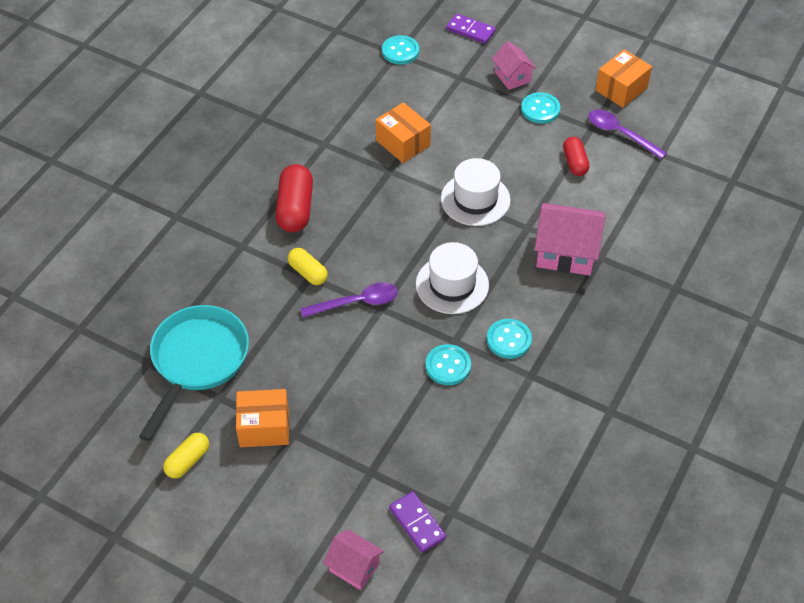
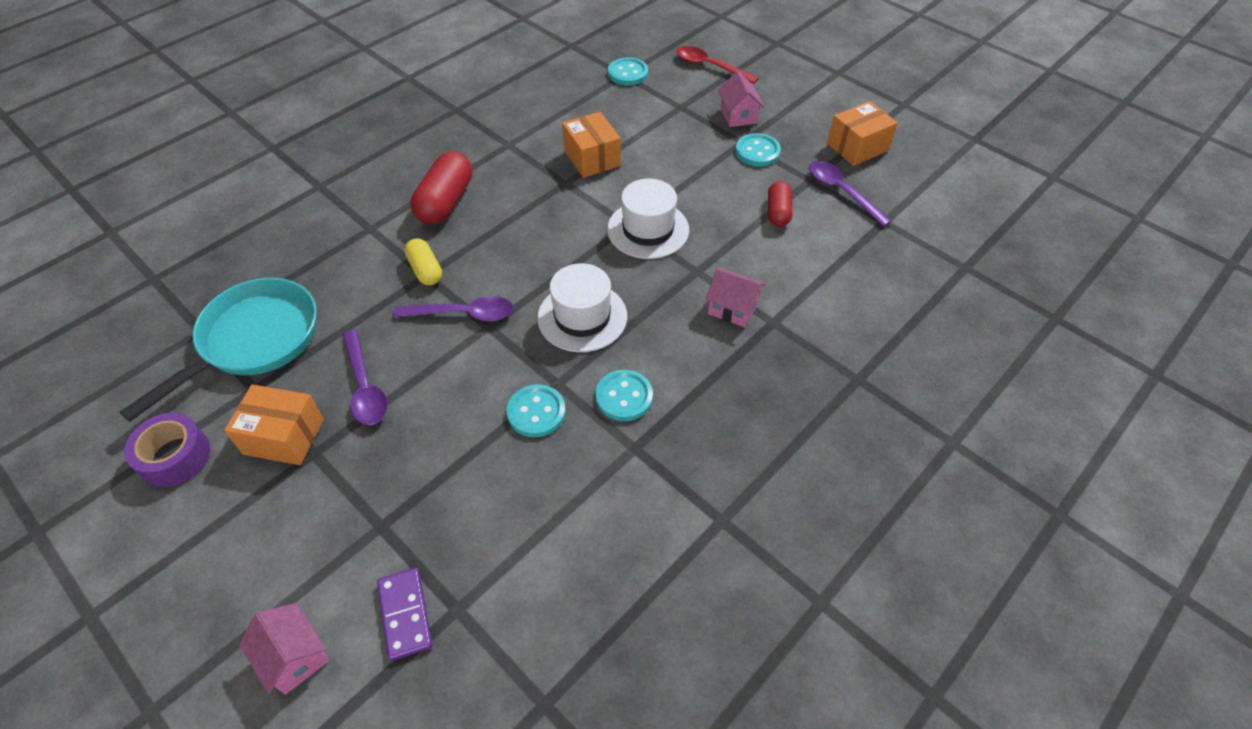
camera: 15 degrees right, 0 degrees up
yellow capsule [163,433,209,478] -> purple tape [124,413,210,487]
purple domino [446,14,496,44] -> red spoon [676,46,759,84]
pink house [534,203,606,275] -> pink house [706,268,766,327], size x0.59
none -> purple spoon [342,329,388,425]

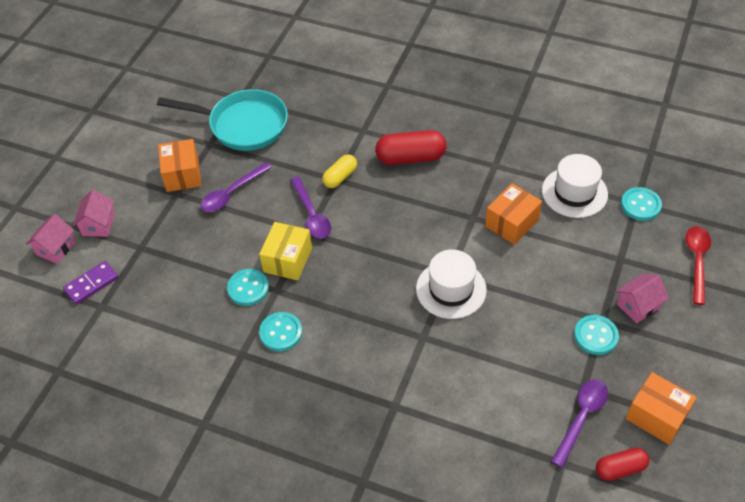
camera: 70 degrees right, 0 degrees up
purple tape [124,413,210,487] -> none
white hat [537,263,627,352] -> white hat moved to [542,154,608,218]
pink house [706,268,766,327] -> pink house moved to [73,190,115,237]
red capsule [768,181,792,227] -> red capsule moved to [596,448,649,481]
none -> yellow box [259,222,312,281]

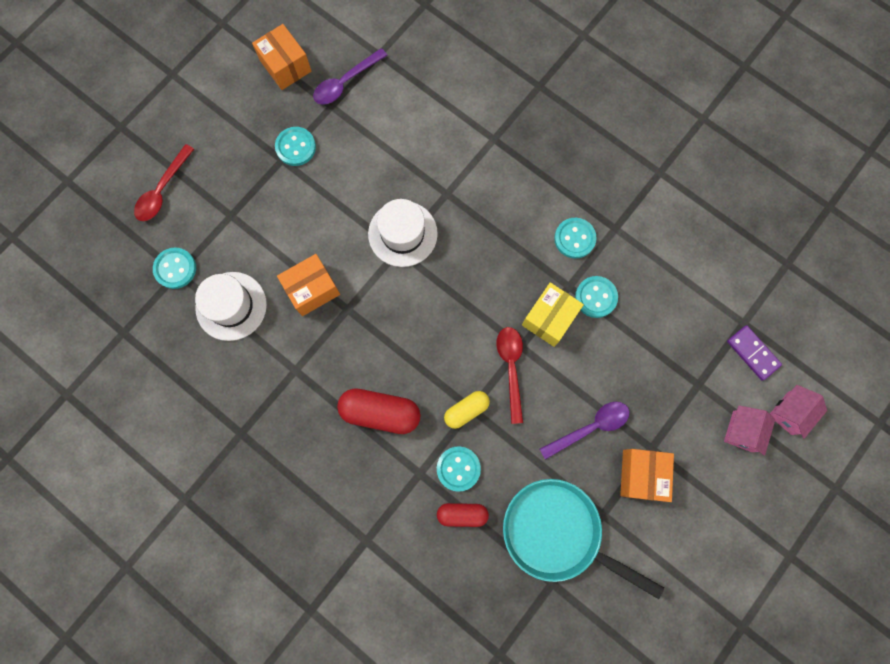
camera: 165 degrees left, 25 degrees up
purple domino [63,261,118,305] -> purple domino turned 75 degrees clockwise [727,325,782,381]
purple spoon [290,177,331,239] -> red spoon [497,327,523,424]
red capsule [596,448,649,481] -> red capsule moved to [437,503,489,527]
pink house [616,274,669,324] -> none
none -> turquoise button [437,446,481,492]

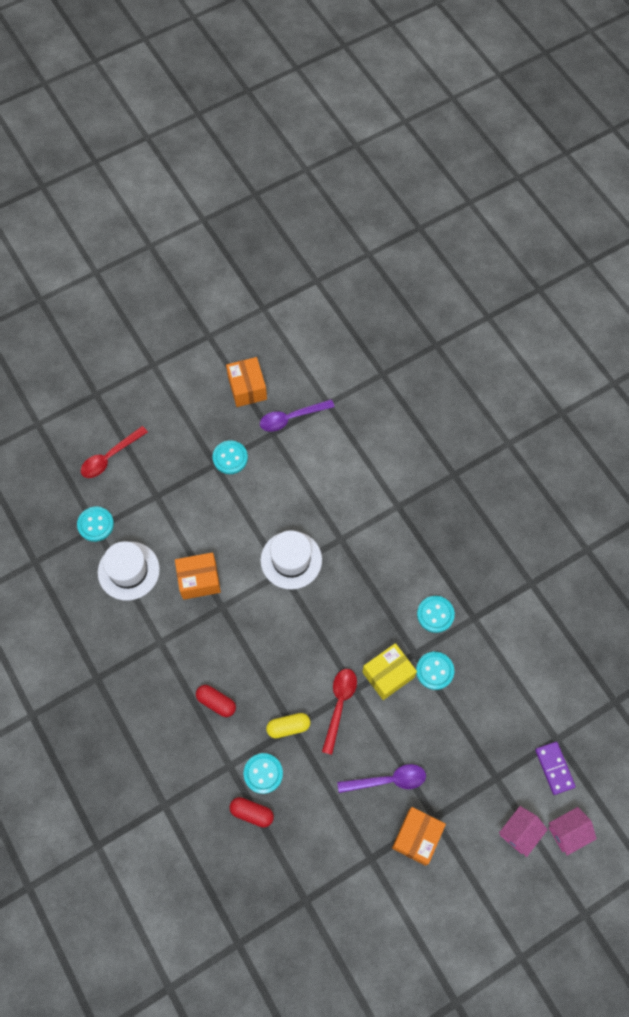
camera: 20 degrees right, 10 degrees down
red capsule [337,388,420,434] -> red capsule [196,685,236,717], size x0.61
turquoise pan [503,479,664,599] -> none

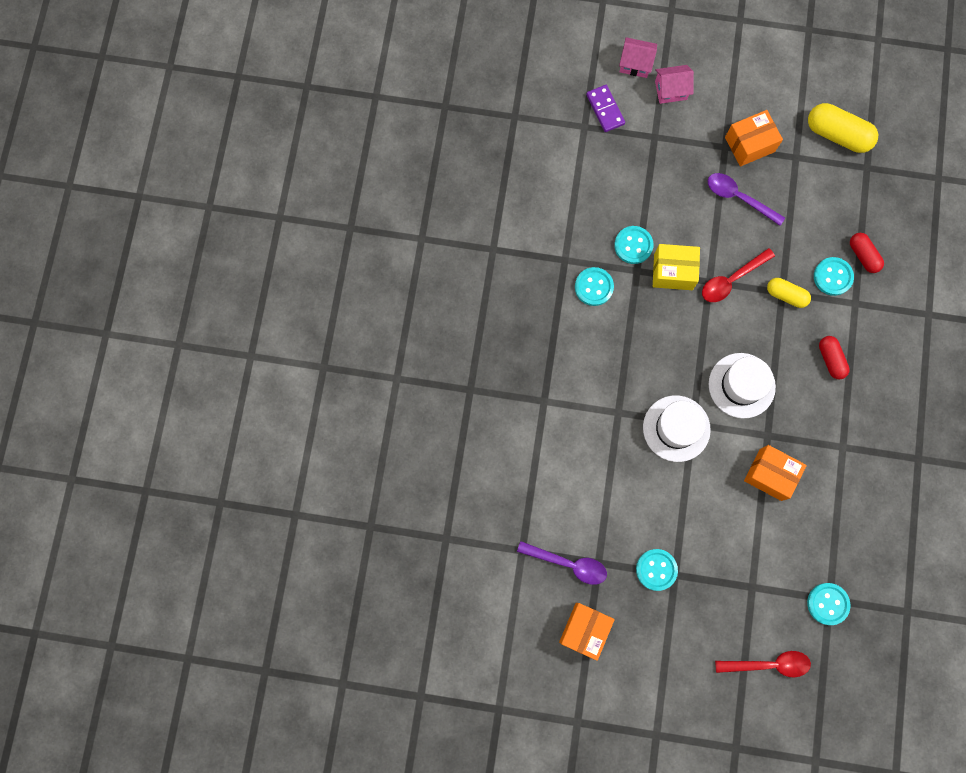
camera: 140 degrees left, 10 degrees up
white hat [98,541,160,601] -> white hat moved to [709,353,776,419]
purple domino [535,742,576,795] -> purple domino turned 45 degrees counterclockwise [586,85,625,132]
none -> yellow capsule [808,103,878,153]

